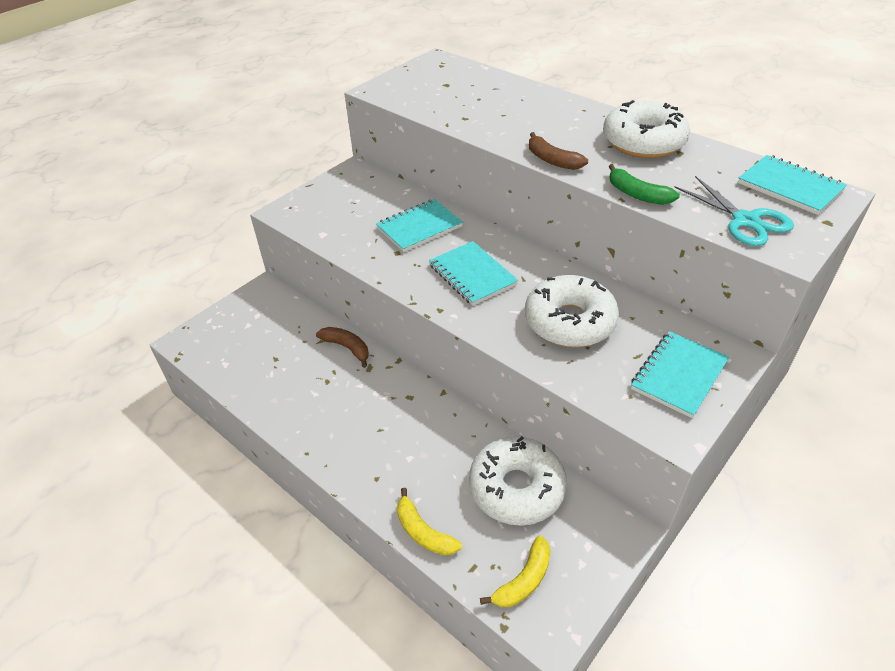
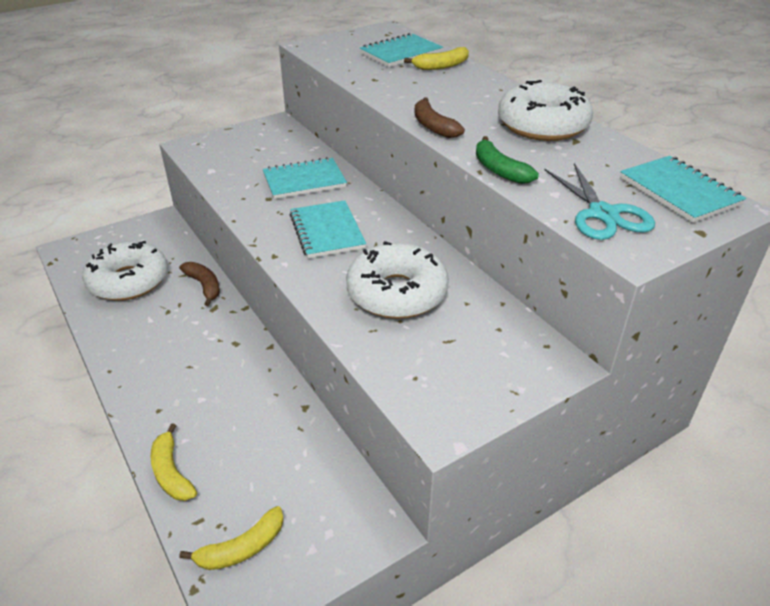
camera: 15 degrees right, 5 degrees down
white donut [469,436,567,526] -> white donut moved to [82,241,168,301]
turquoise notebook [631,331,729,418] -> turquoise notebook moved to [360,33,443,67]
none -> yellow banana [404,47,469,70]

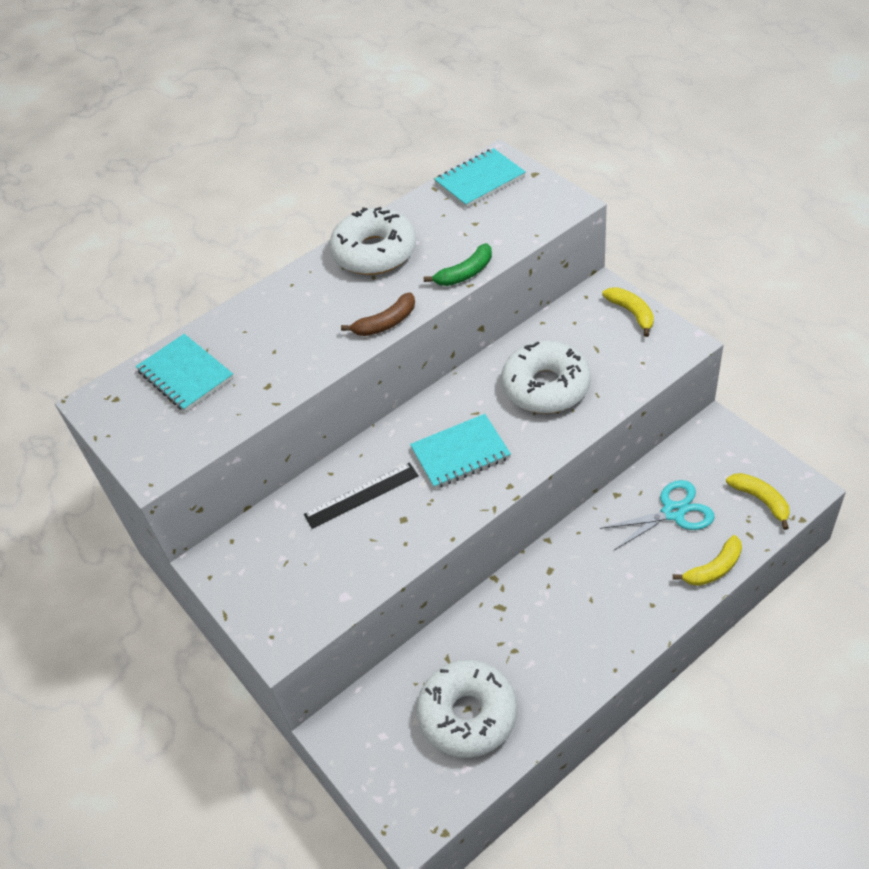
camera: 90 degrees left, 10 degrees up
brown banana [179,262,220,306] -> none
turquoise notebook [263,157,347,199] -> black ruler [304,462,419,529]
yellow banana [404,47,469,70] -> yellow banana moved to [602,287,654,337]
turquoise scissors [544,163,655,240] -> turquoise scissors moved to [600,480,715,550]

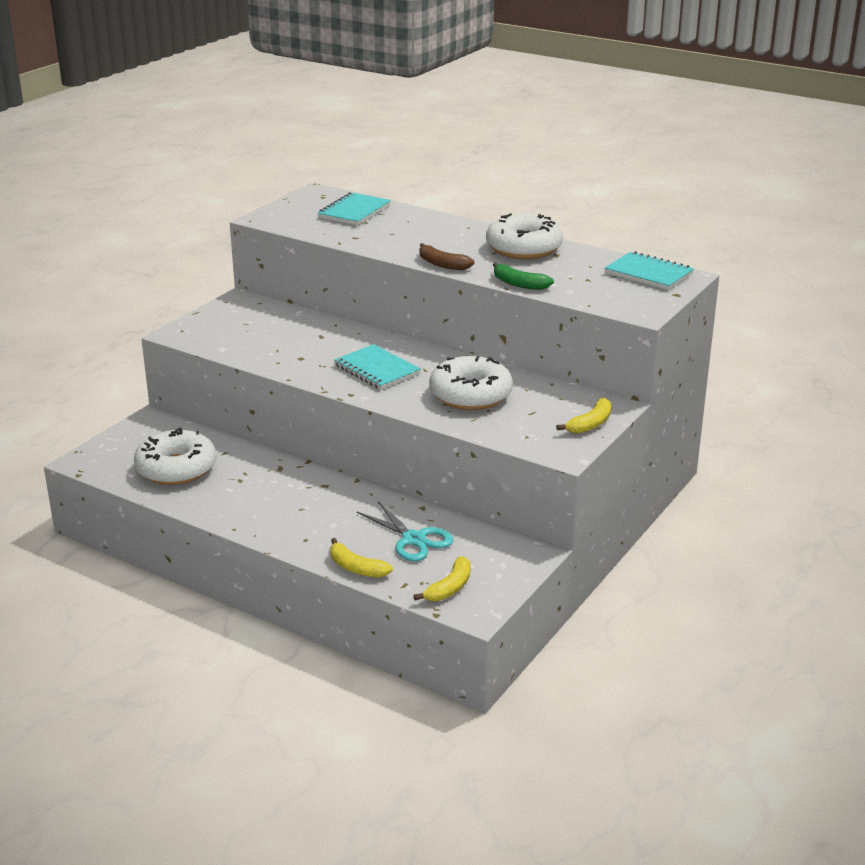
camera: 65 degrees right, 20 degrees down
black ruler [304,462,419,529] -> none

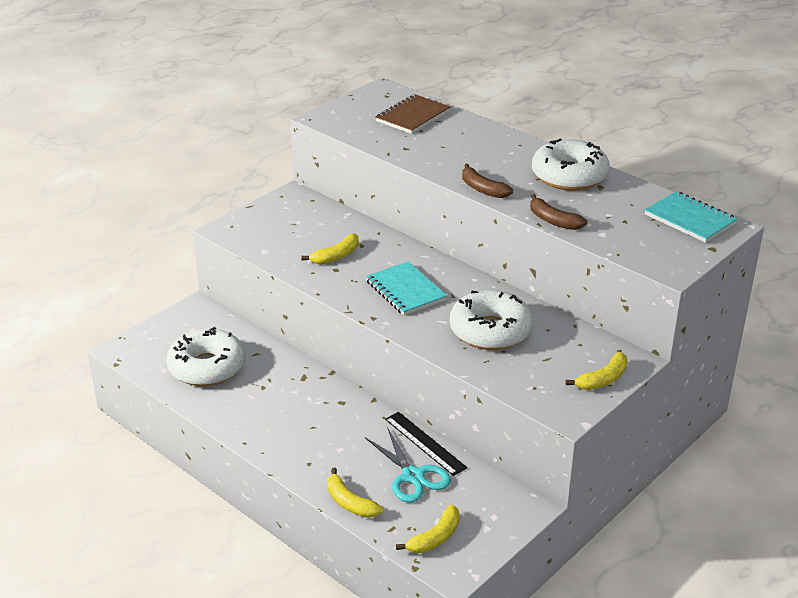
camera: 10 degrees right, 5 degrees up
turquoise notebook [318,192,391,225] -> brown notebook [375,94,451,134]
green banana [493,262,554,290] -> brown banana [530,194,588,230]
none -> yellow banana [302,233,359,264]
none -> black ruler [385,412,467,476]

